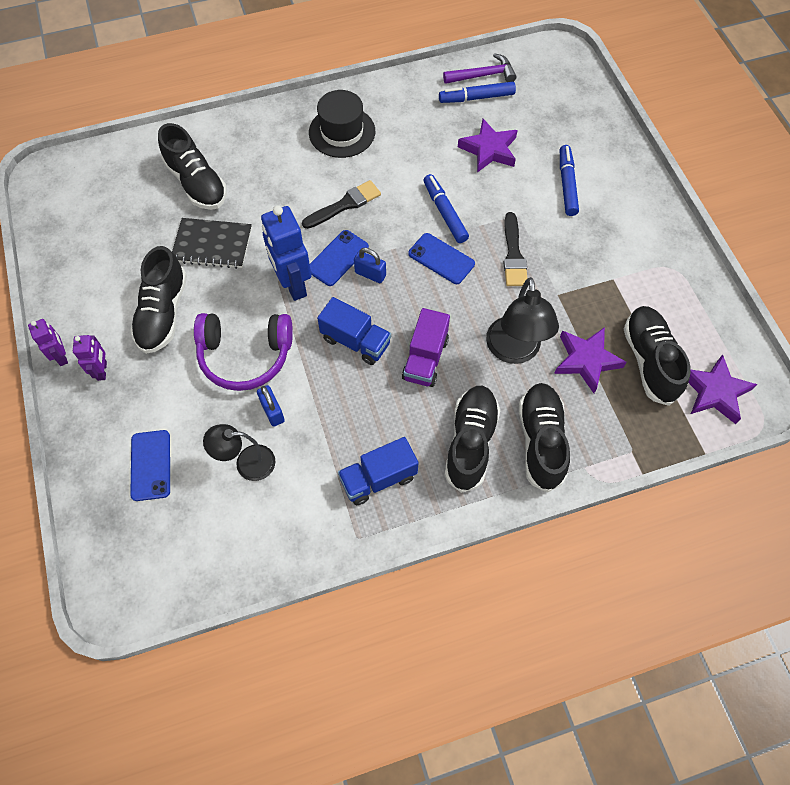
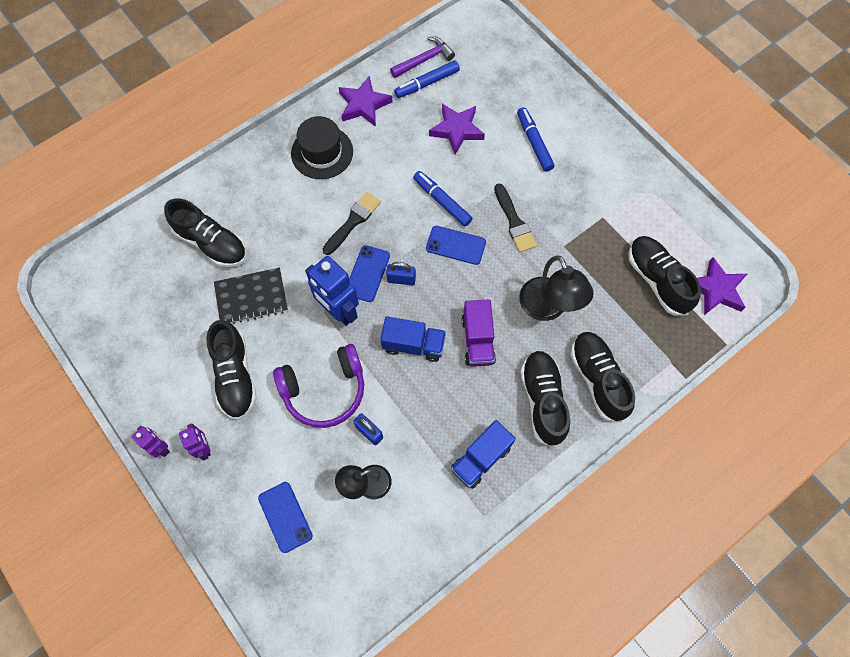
camera: 20 degrees left, 5 degrees up
purple star [554,327,627,393] -> purple star moved to [339,76,392,127]

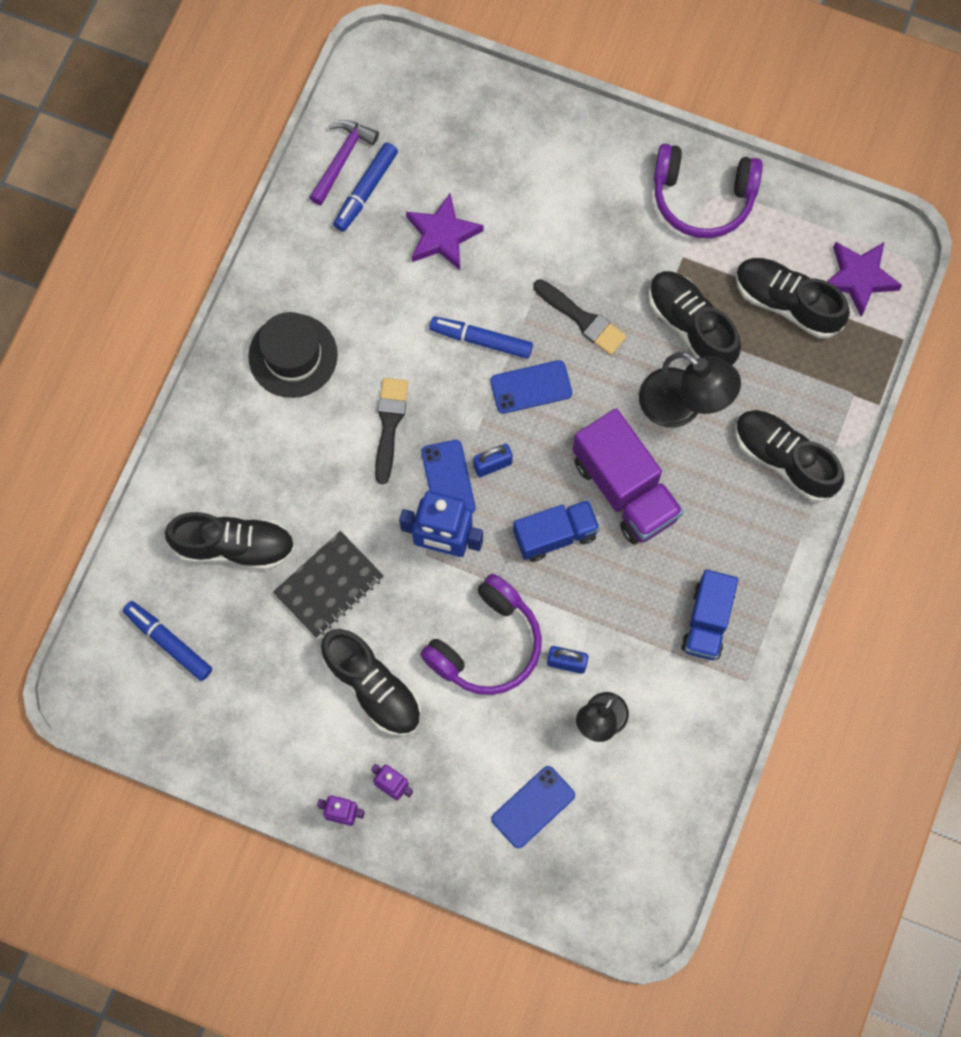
camera: 30 degrees left, 5 degrees up
blue phone [258,482,313,553] -> blue phone turned 75 degrees counterclockwise [491,766,575,848]
purple star [339,76,392,127] -> none
purple truck [462,299,496,367] -> purple truck [573,409,684,545], size x1.51
blue marker [517,107,555,172] -> blue marker moved to [123,601,212,681]
black shoe [520,350,570,448] -> black shoe moved to [648,271,741,366]
none -> purple headphones [654,144,763,238]

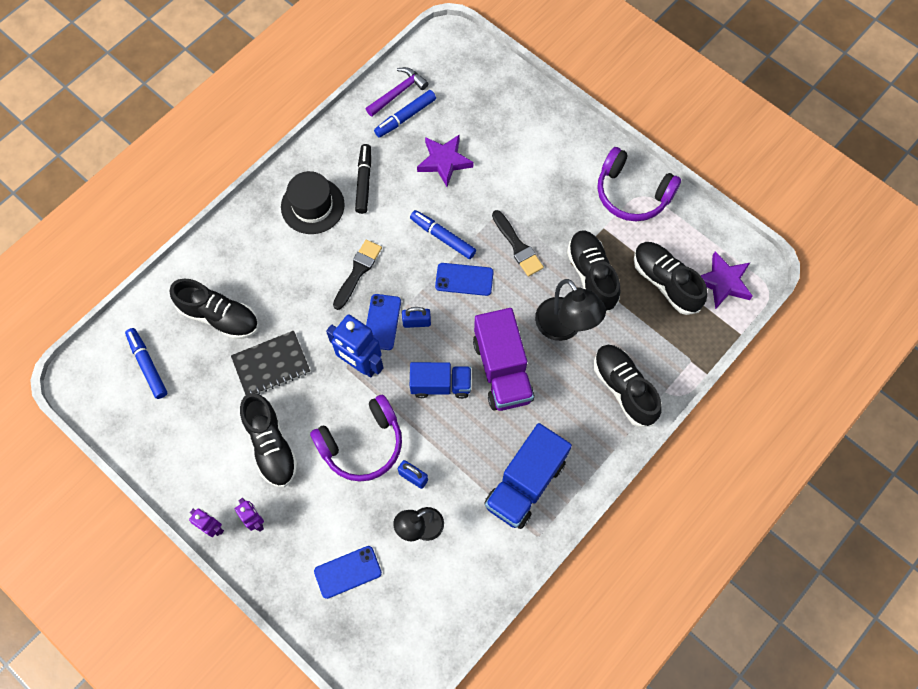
camera: 20 degrees right, 5 degrees down
blue truck [681,570,738,660] -> blue truck [484,423,572,529], size x1.51
none -> black marker [355,144,371,214]

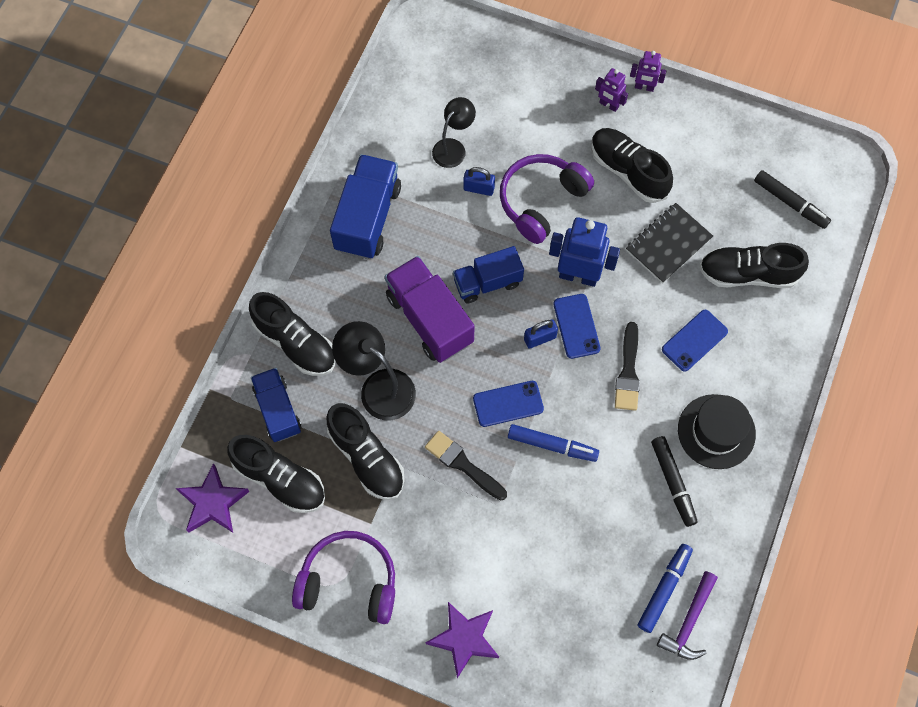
camera: 160 degrees right, 0 degrees up
blue marker [125,328,167,399] -> black marker [754,170,831,229]
blue phone [314,546,382,599] -> blue phone moved to [662,310,728,372]
purple star [417,134,473,187] -> purple star moved to [426,602,499,678]
none -> blue truck [251,368,302,442]

